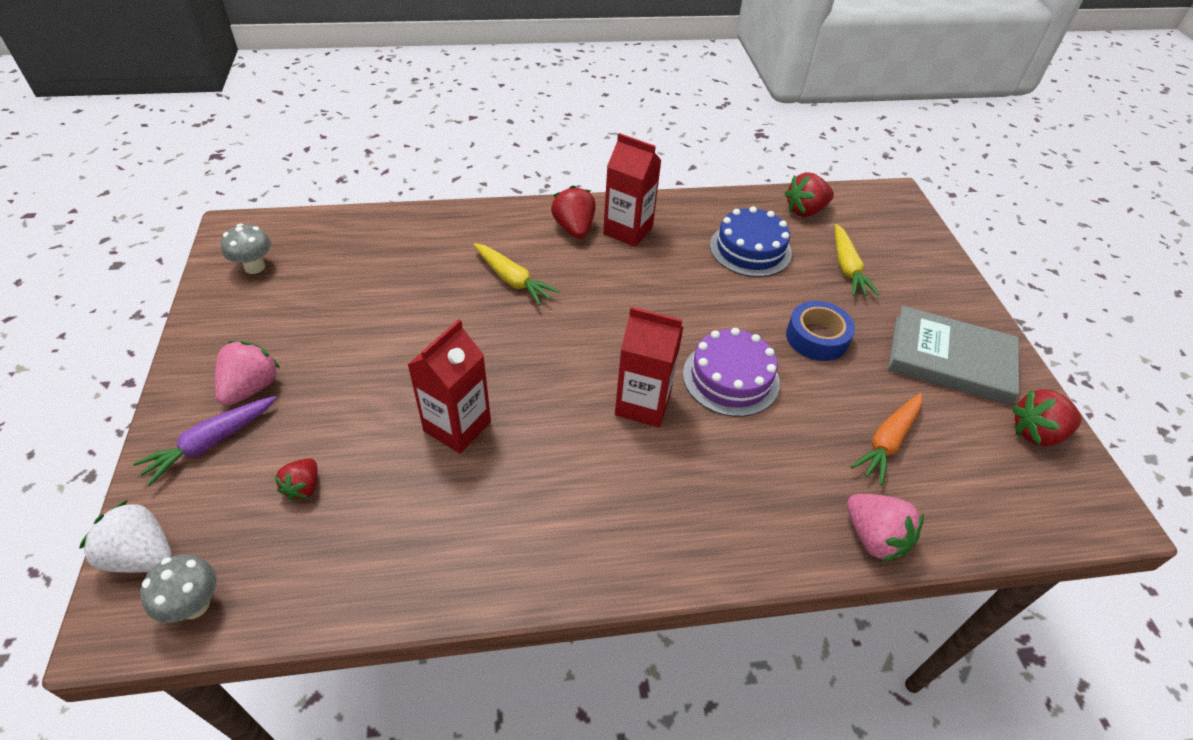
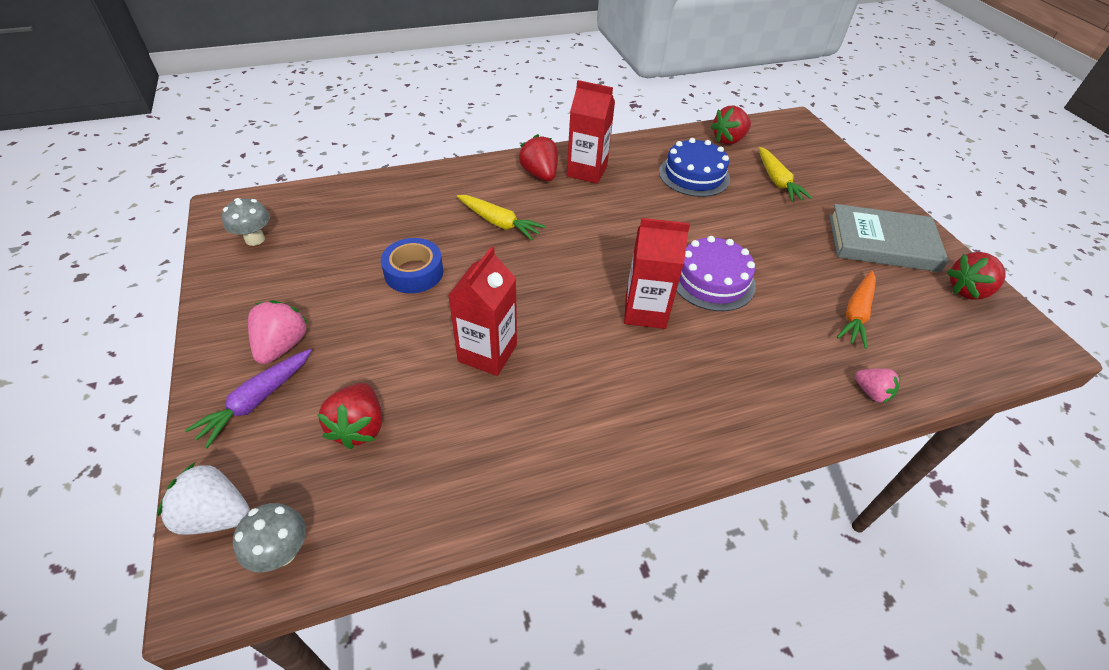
camera: 10 degrees left, 0 degrees up
red strawberry [274,458,317,501] -> red strawberry [317,383,382,449], size x1.58
blue tape [786,301,855,361] -> blue tape moved to [381,238,443,293]
pink strawberry [847,494,924,562] -> pink strawberry [855,368,901,403], size x0.63

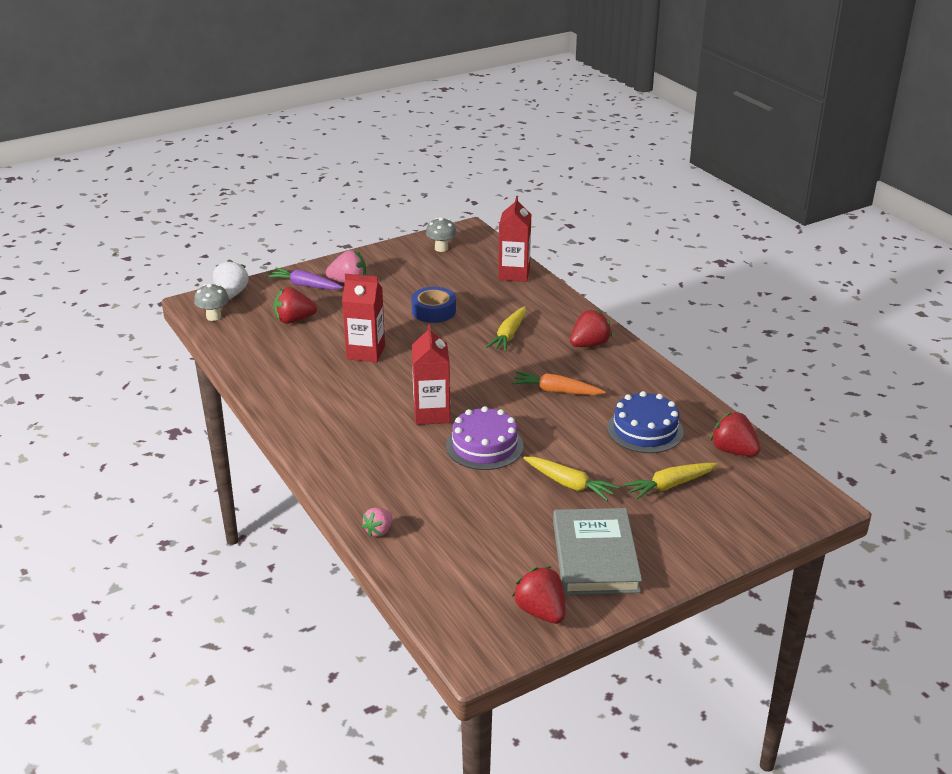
camera: 80 degrees right, 15 degrees down
red carton [567,80,615,184] -> red carton moved to [498,196,531,282]
orange carrot [837,271,876,349] -> orange carrot moved to [511,371,606,395]
none -> yellow carrot [523,457,619,501]

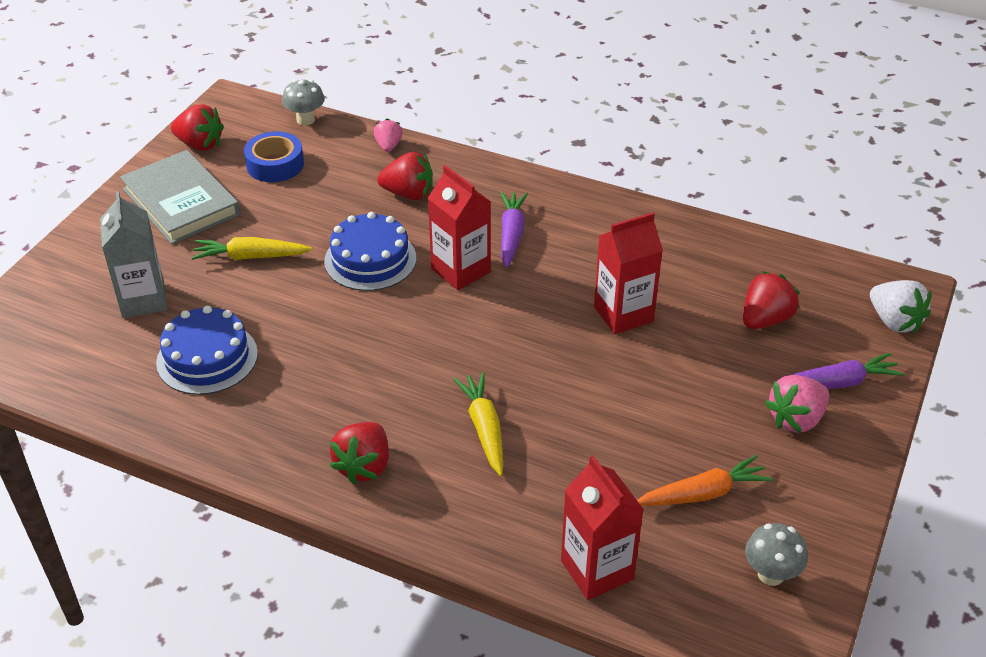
camera: 145 degrees right, 10 degrees up
grey mushroom [194,284,229,321] -> grey mushroom moved to [282,79,325,125]
blue tape [411,287,456,323] -> blue tape moved to [244,131,304,182]
purple cake [446,406,524,470] -> blue cake [324,212,416,291]
orange carrot [511,371,606,395] -> orange carrot moved to [637,455,773,506]
yellow carrot [623,463,718,500] -> grey carton [100,191,167,318]
red strawberry [710,412,761,456] -> red strawberry moved to [377,152,433,200]
none -> purple carrot [500,192,528,268]

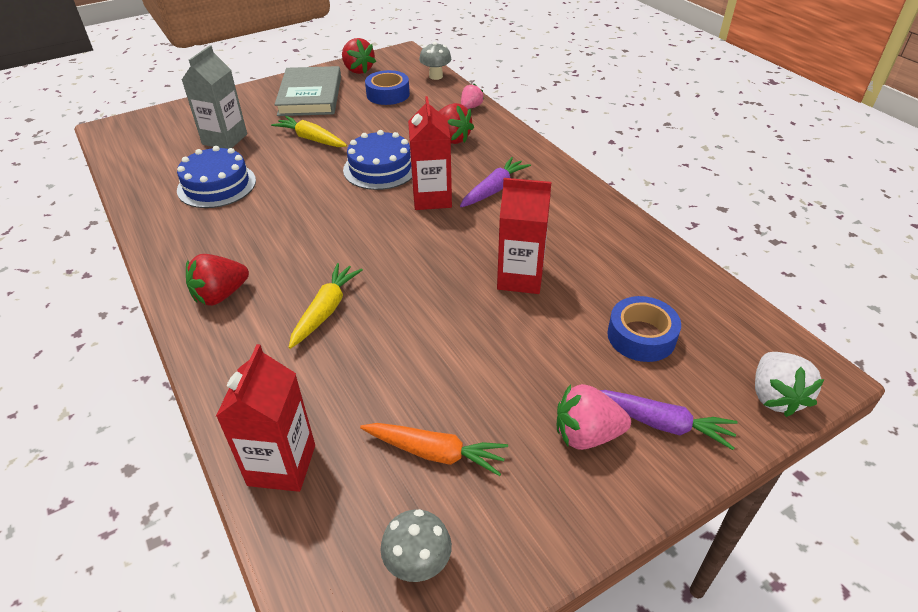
camera: 35 degrees right, 0 degrees up
red strawberry [743,271,800,329] -> blue tape [607,296,681,362]

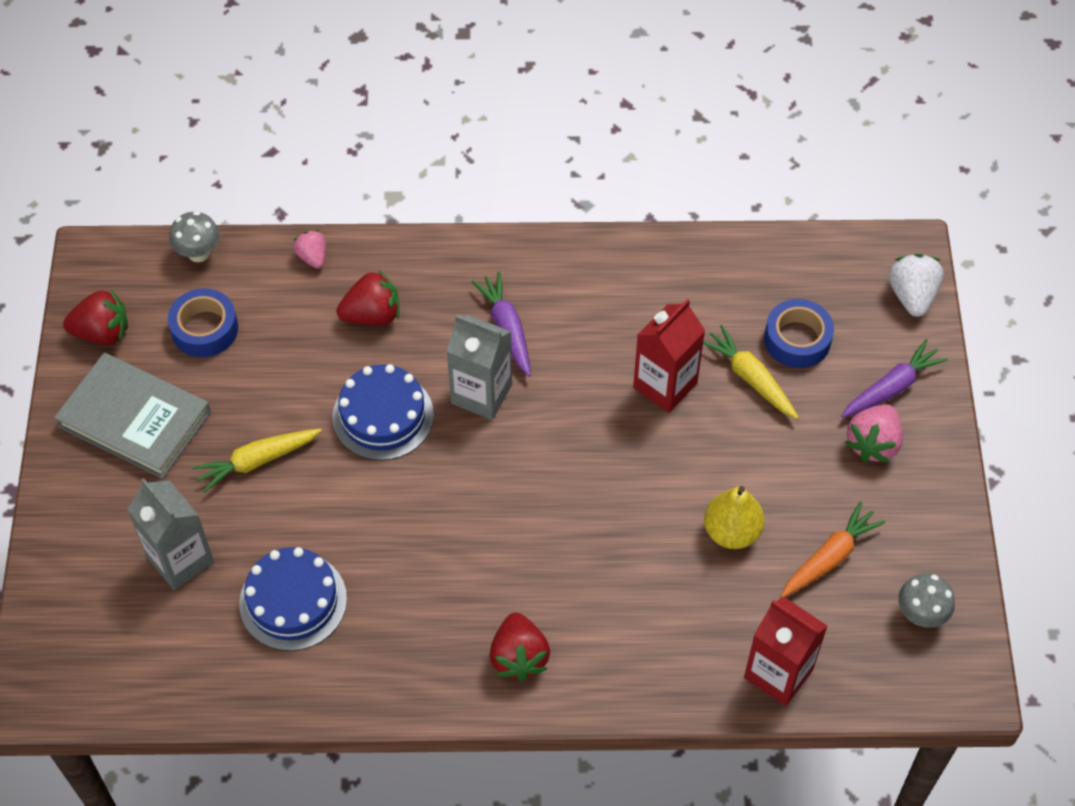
camera: 60 degrees left, 15 degrees up
yellow carrot [288,263,363,349] -> yellow carrot moved to [703,325,799,419]
red carton [408,96,452,210] -> grey carton [446,315,512,420]
white strawberry [755,352,825,417] -> white strawberry turned 120 degrees counterclockwise [889,254,943,317]
none -> yellow pear [704,486,765,549]

